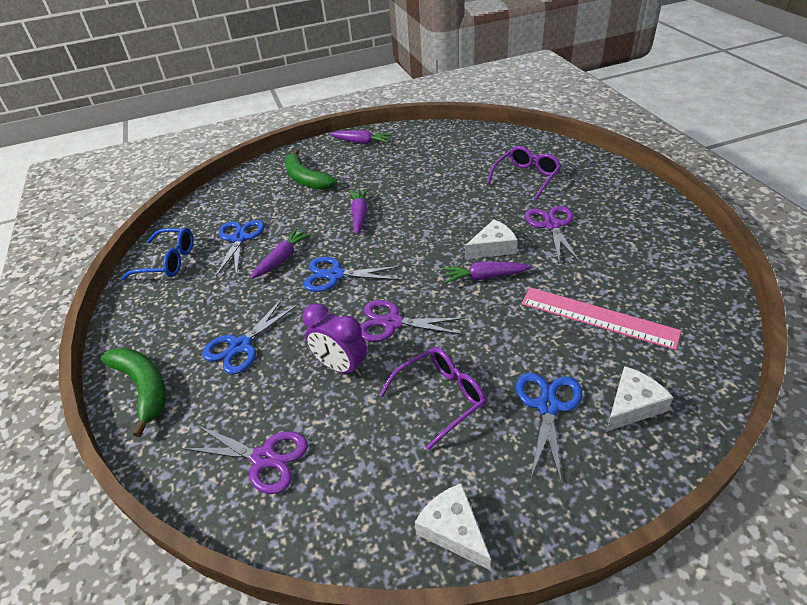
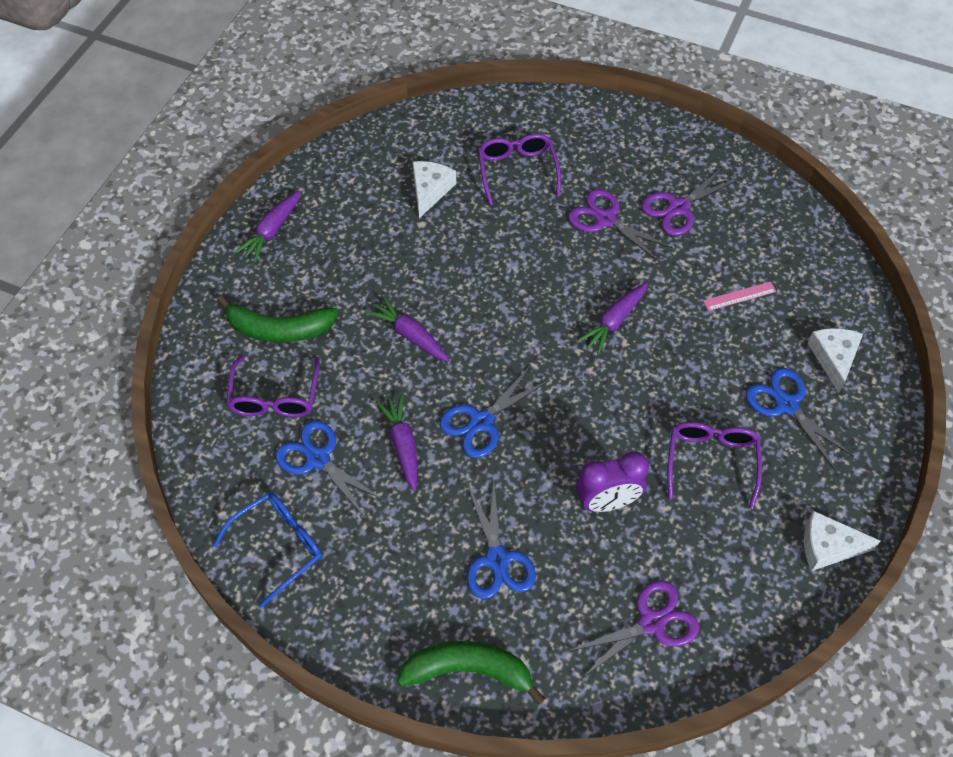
camera: 50 degrees left, 15 degrees up
purple carrot [330,130,392,144] -> purple carrot turned 150 degrees clockwise [235,191,301,262]
purple scissors [360,300,465,342] -> purple scissors moved to [641,167,740,236]
white cheese [465,219,517,259] -> white cheese moved to [412,161,456,218]
pink ruler [521,287,681,350] -> pink ruler [703,281,776,311], size x0.48
none -> purple glasses [227,355,320,417]

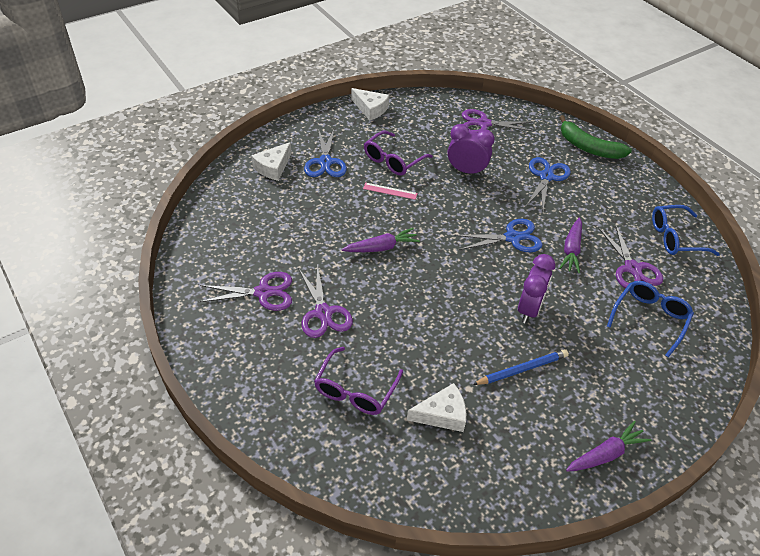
camera: 150 degrees left, 10 degrees down
green banana [217,295,338,342] -> none
purple glasses [227,355,320,417] -> blue glasses [607,281,694,357]
blue scissors [275,420,385,519] -> purple scissors [598,224,663,288]
purple carrot [366,296,450,362] -> purple clock [518,254,555,323]
white cheese [412,161,456,218] -> white cheese turned 150 degrees counterclockwise [407,383,466,432]
pink ruler [703,281,776,311] -> pink ruler moved to [363,183,418,200]
none -> blue pencil [472,349,569,385]

